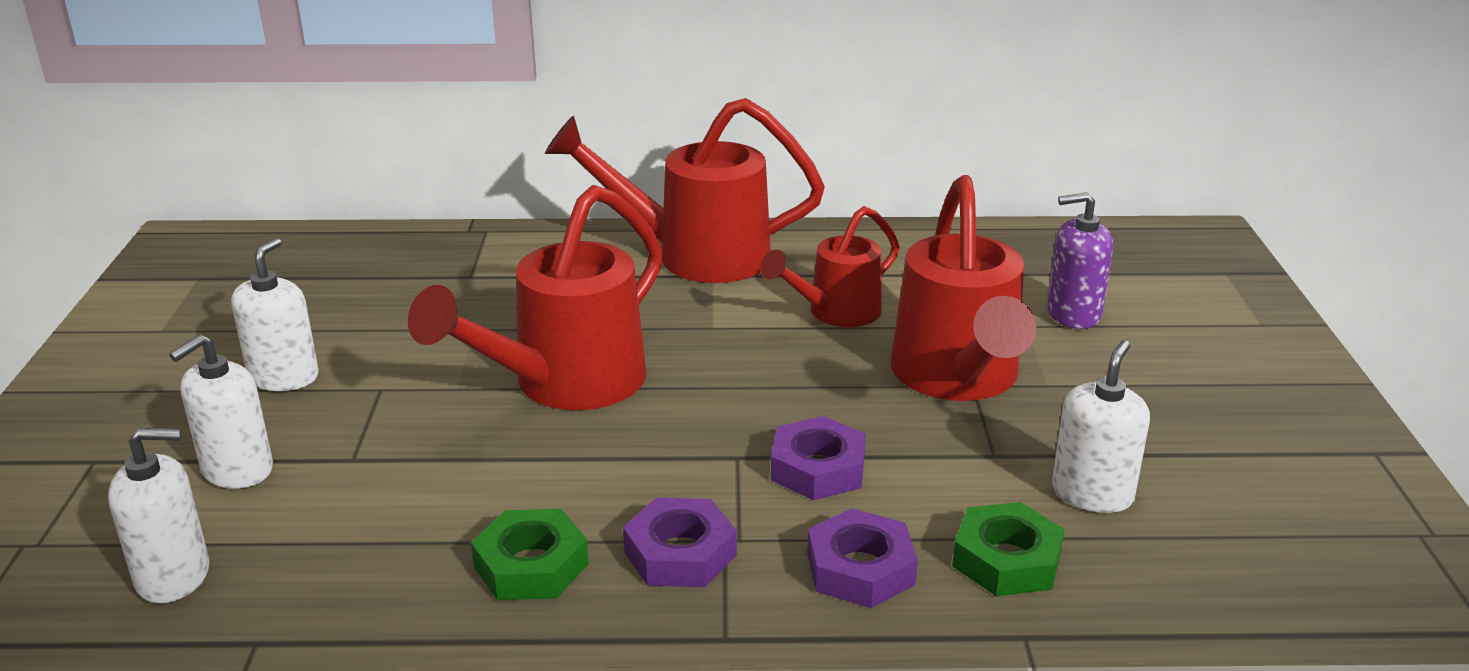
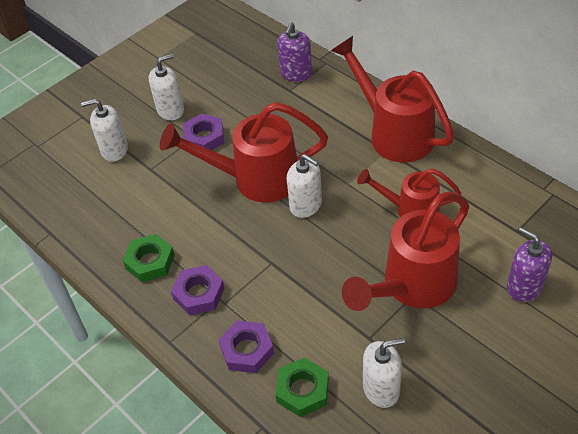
camera: 50 degrees right, 20 degrees up
white soap dispenser [108,428,210,603] -> white soap dispenser moved to [286,154,322,218]
purple nut [771,416,866,500] -> purple nut moved to [183,113,224,150]
none -> purple soap dispenser [277,22,312,82]

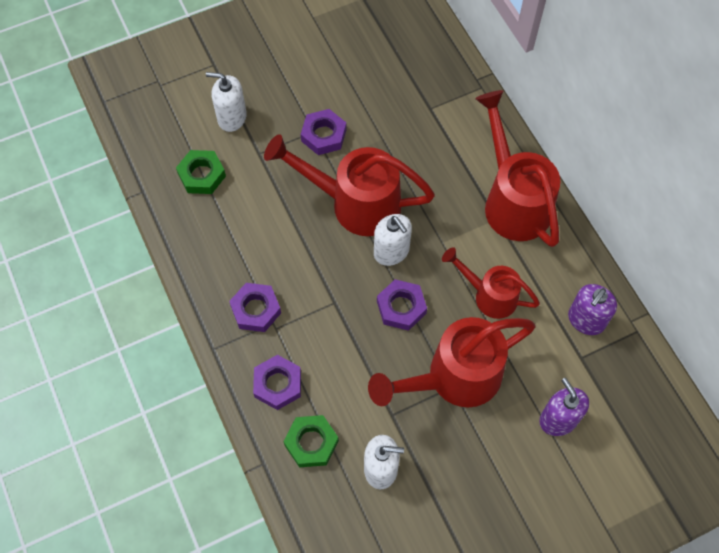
camera: 15 degrees right, 15 degrees up
green nut [123,234,175,282] -> green nut moved to [176,150,226,194]
white soap dispenser [149,54,184,120] -> none
purple soap dispenser [277,22,312,82] -> purple soap dispenser moved to [568,284,617,335]
none -> purple nut [377,279,427,331]

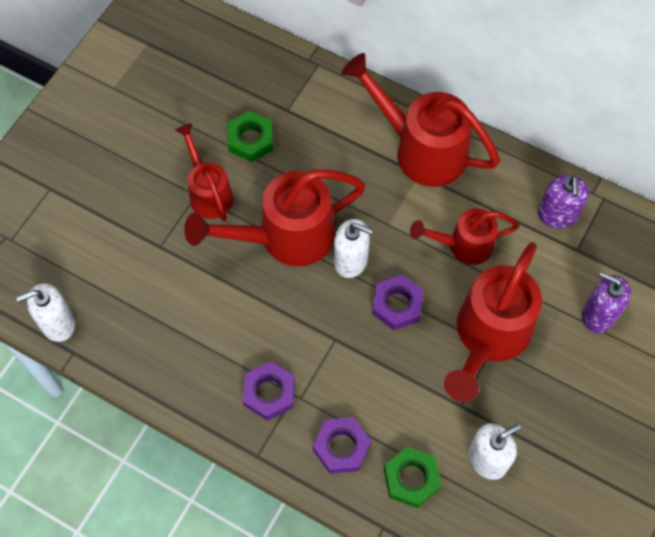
camera: 35 degrees left, 0 degrees up
green nut [176,150,226,194] -> green nut moved to [228,111,273,162]
white soap dispenser [206,72,247,132] -> white soap dispenser moved to [16,283,75,342]
purple nut [301,109,347,155] -> red watering can [175,123,233,221]

